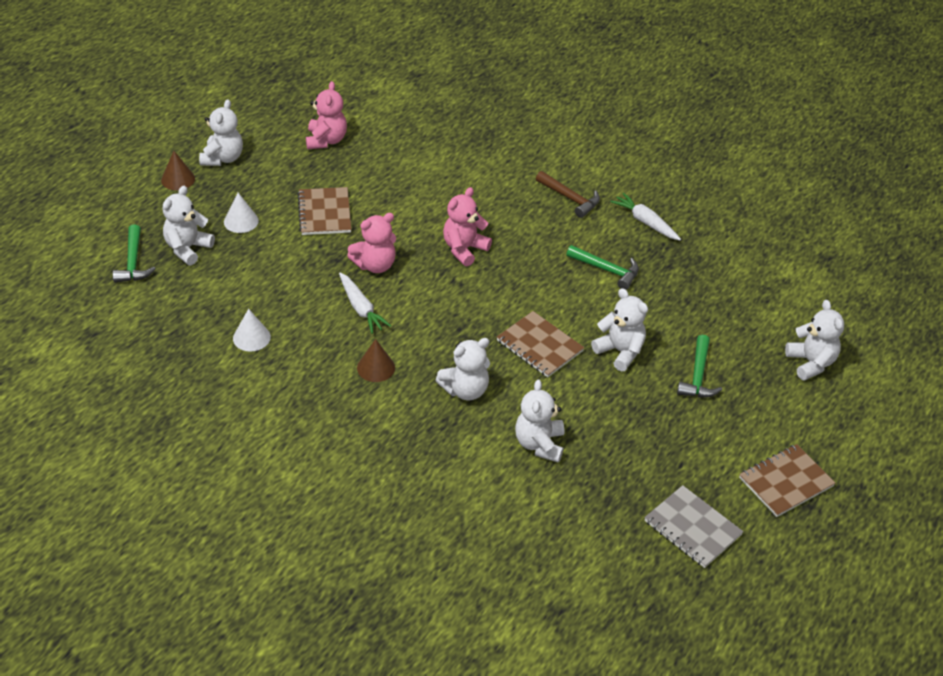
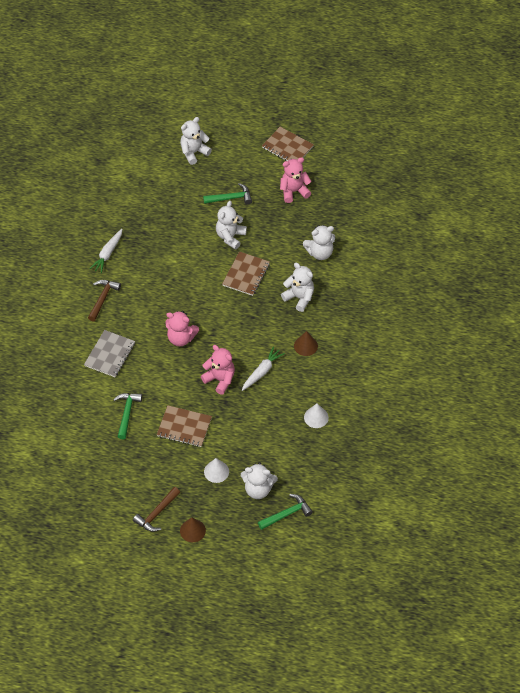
camera: 110 degrees left, 10 degrees up
white teddy bear [199,99,243,166] -> brown hammer [133,487,180,532]
brown notebook [297,187,351,235] -> brown notebook turned 45 degrees clockwise [157,405,212,447]
pink teddy bear [306,81,347,149] -> pink teddy bear moved to [280,157,312,203]
green hammer [566,245,639,290] -> green hammer moved to [113,393,142,440]
grey notebook [644,485,743,568] -> grey notebook moved to [84,330,135,377]

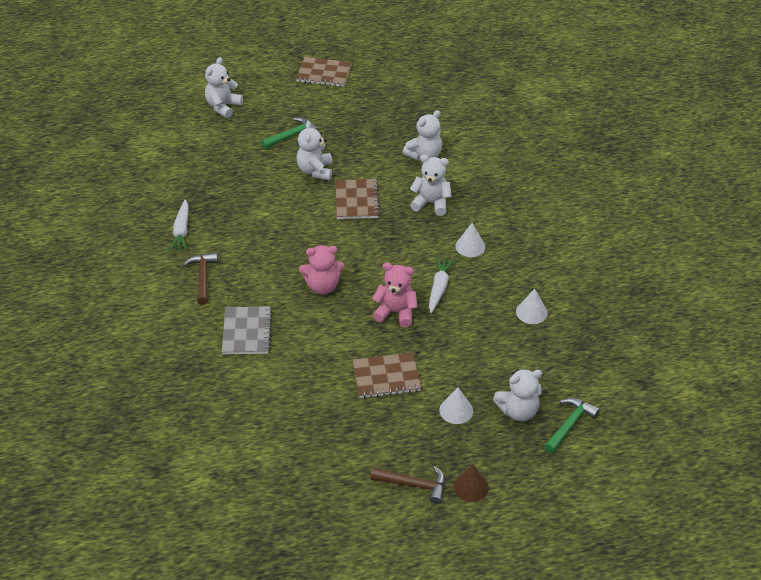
camera: 25 degrees left, 10 degrees down
green hammer [113,393,142,440] -> none
brown hammer [133,487,180,532] -> brown hammer turned 90 degrees counterclockwise [371,466,445,504]
pink teddy bear [280,157,312,203] -> none
brown cone [294,331,318,356] -> white cone [455,223,485,257]

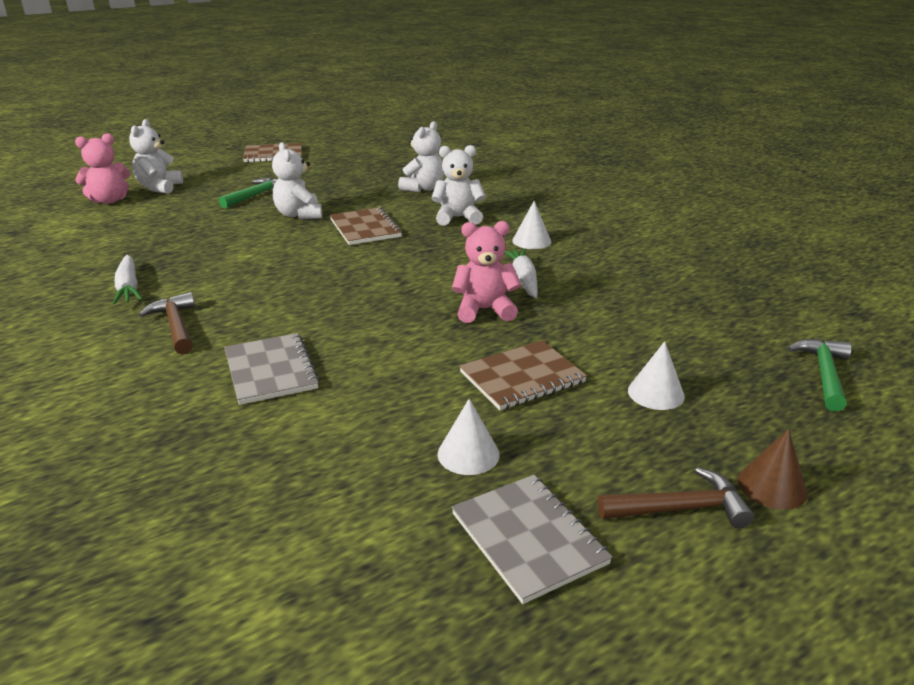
camera: 20 degrees left, 15 degrees down
pink teddy bear [299,245,344,295] -> pink teddy bear moved to [75,133,130,204]
white teddy bear [493,369,542,421] -> none
white cone [516,289,548,324] -> white cone moved to [437,399,500,475]
none -> grey notebook [452,475,613,604]

